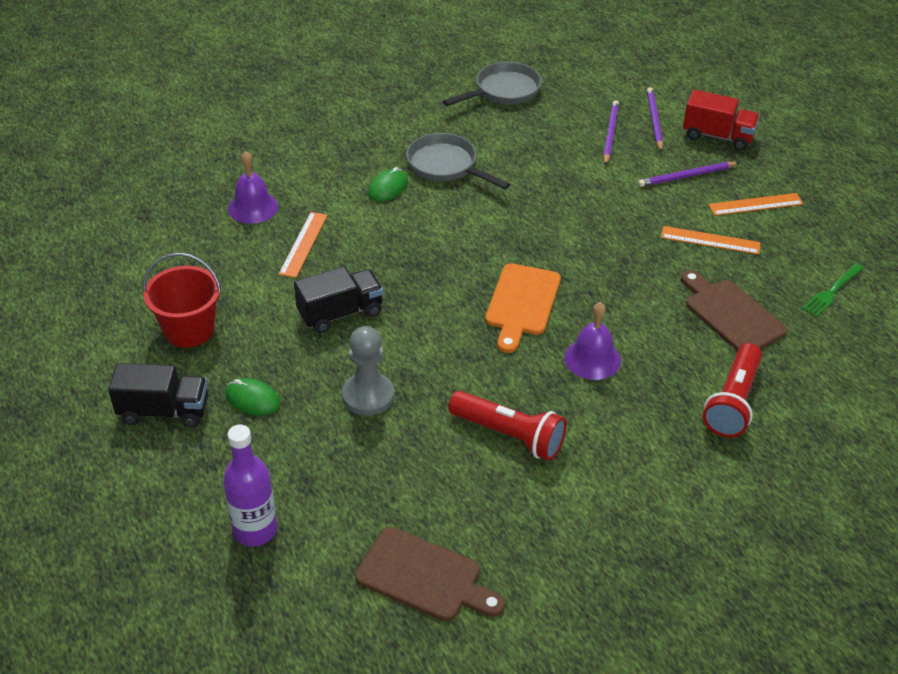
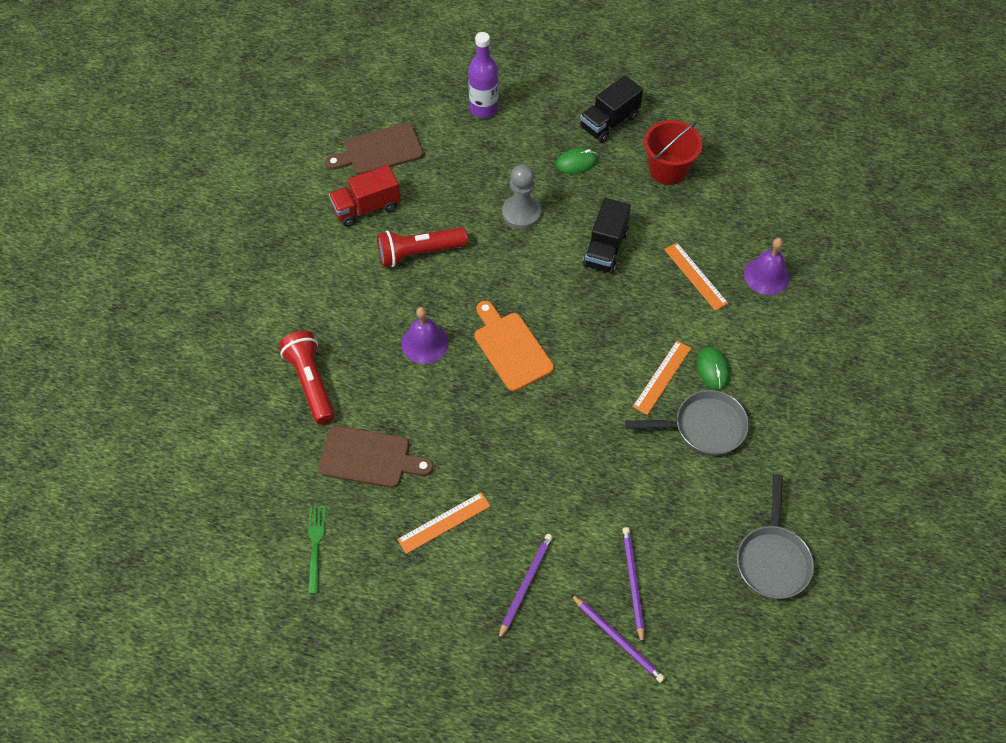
camera: 135 degrees right, 15 degrees up
purple pencil [603,100,619,165] -> purple pencil turned 150 degrees counterclockwise [622,527,645,644]
red truck [683,89,760,151] -> red truck moved to [329,165,401,227]
orange ruler [708,193,803,216] -> orange ruler moved to [633,341,691,415]

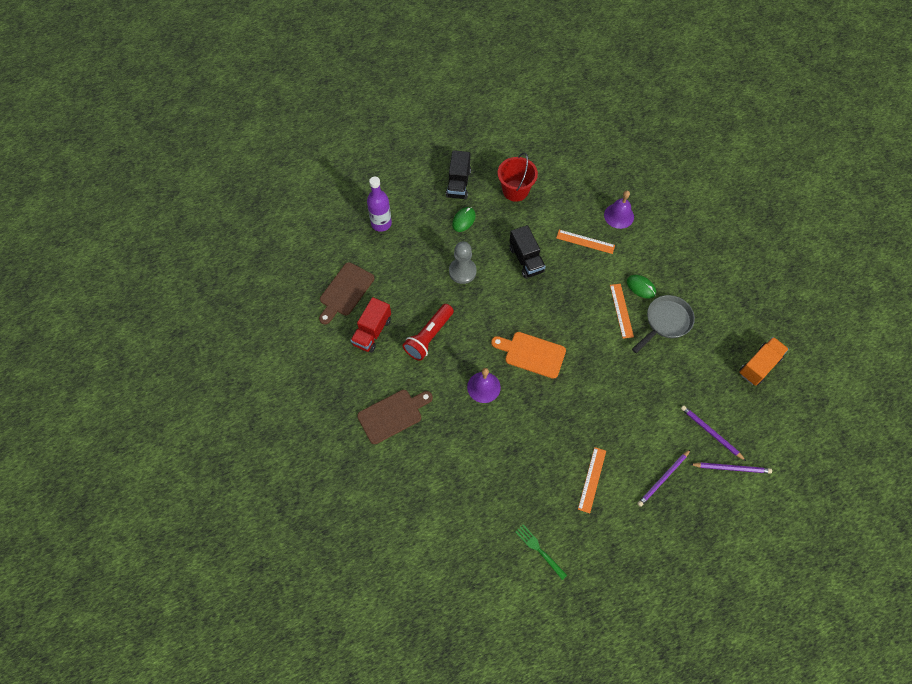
camera: 40 degrees left, 5 degrees up
red flashlight [279,331,335,424] -> none
brown cutting board [318,426,433,488] -> brown cutting board moved to [357,390,433,444]
purple pencil [498,534,553,641] -> purple pencil turned 120 degrees counterclockwise [637,449,691,507]
grey pan [737,474,814,599] -> orange truck [739,337,789,386]

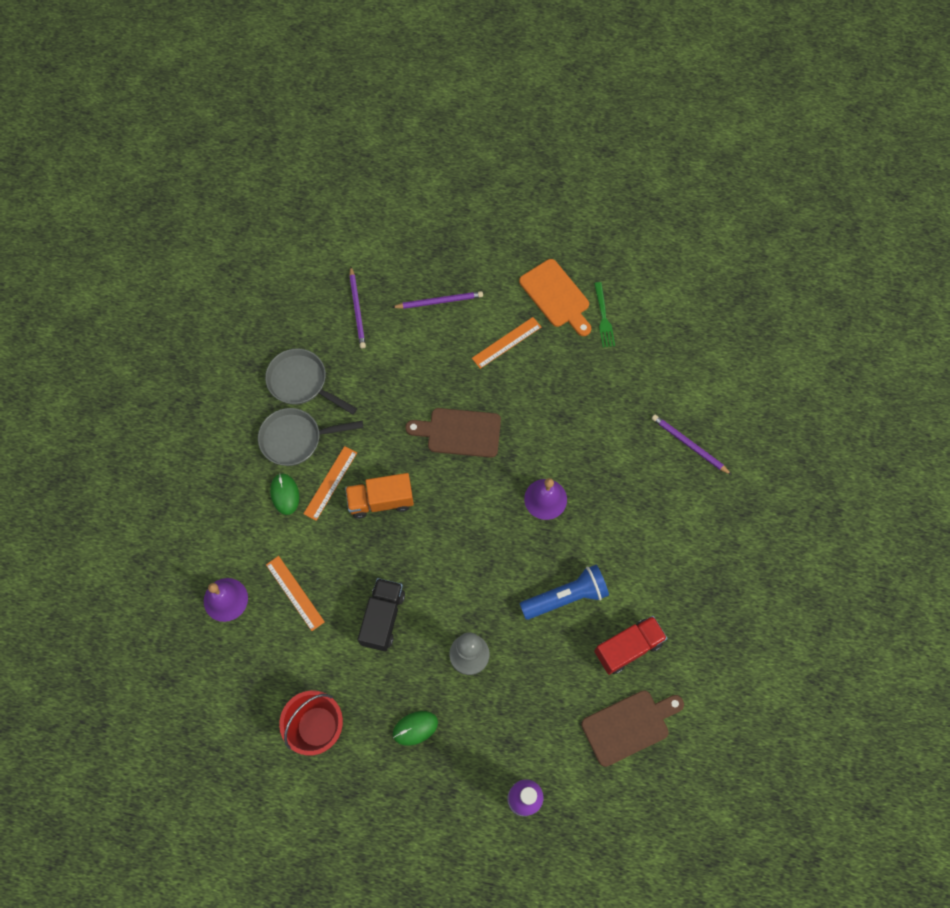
camera: 145 degrees left, 5 degrees up
brown cutting board [357,390,433,444] -> brown cutting board moved to [405,408,501,458]
red flashlight [403,304,454,361] -> blue flashlight [520,565,609,620]
black truck [446,150,471,200] -> none
orange cutting board [491,332,566,379] -> orange cutting board moved to [519,259,591,336]
purple pencil [690,462,772,474] -> purple pencil moved to [652,415,732,475]
orange truck [739,337,789,386] -> orange truck moved to [345,473,414,519]
none -> grey pan [265,348,357,415]

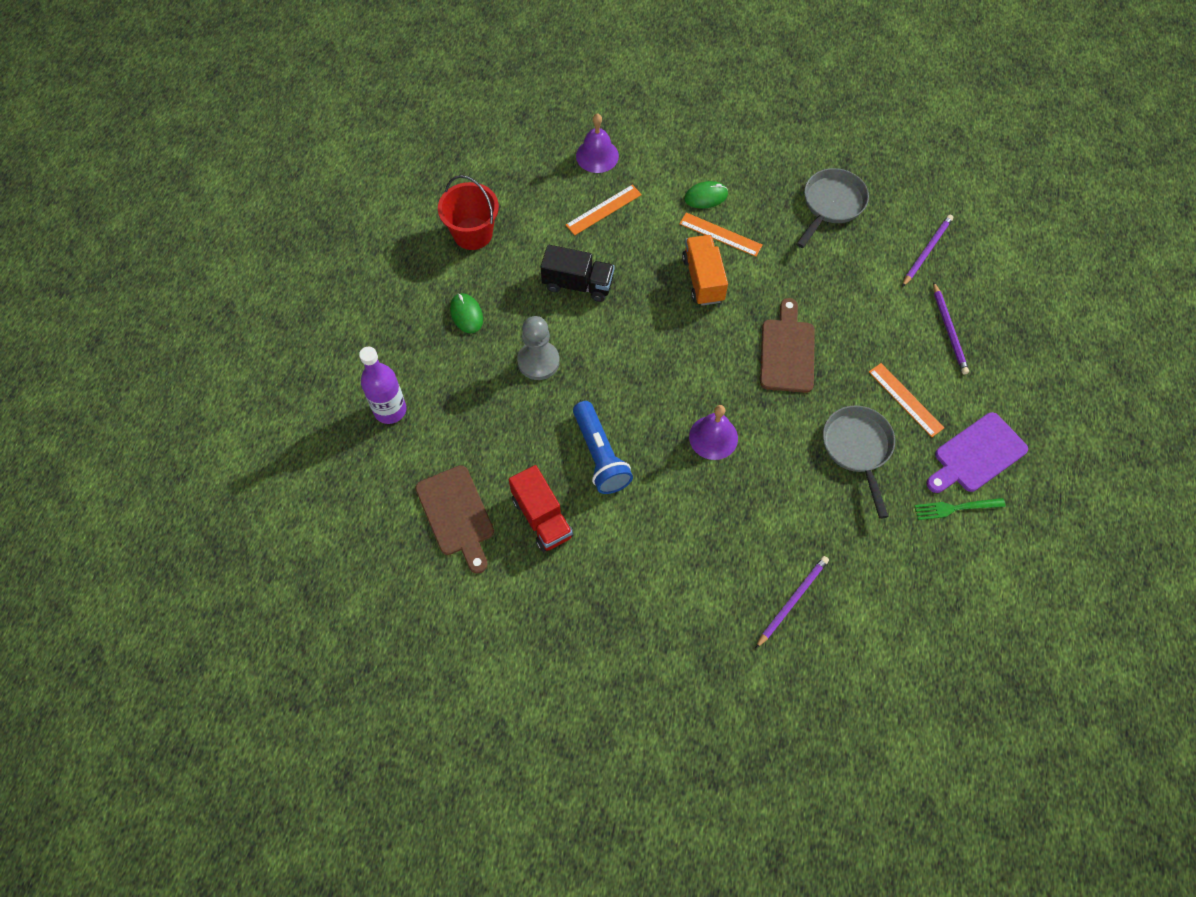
camera: 90 degrees right, 5 degrees down
grey pan [258,408,363,466] -> grey pan moved to [823,406,895,519]
purple pencil [349,267,366,349] -> purple pencil turned 135 degrees clockwise [902,215,953,287]
orange cutting board [519,259,591,336] -> purple cutting board [926,412,1028,493]

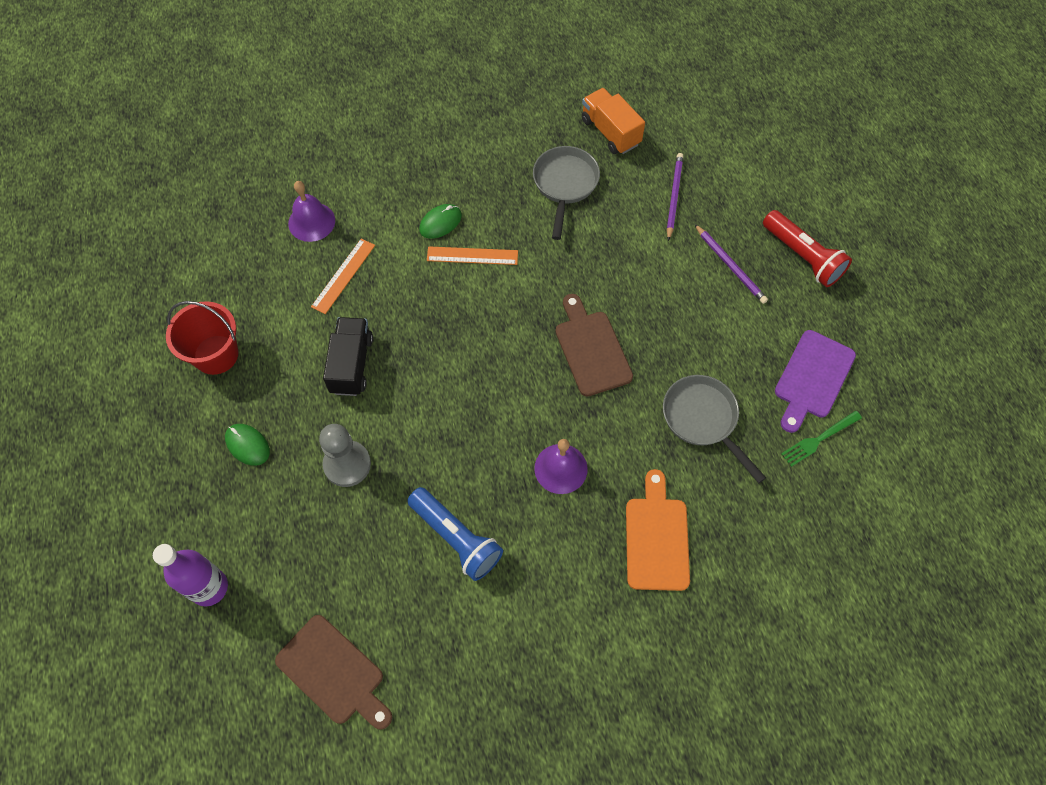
camera: 25 degrees left, 0 degrees up
red truck [509,465,573,552] -> none
black truck [540,245,614,302] -> black truck turned 75 degrees counterclockwise [323,317,373,396]
orange truck [682,235,728,306] -> orange truck moved to [581,88,645,154]
purple pencil [755,556,829,649] -> none
orange ruler [869,363,944,437] -> none
none -> orange cutting board [626,469,690,591]
none -> red flashlight [763,210,852,287]

